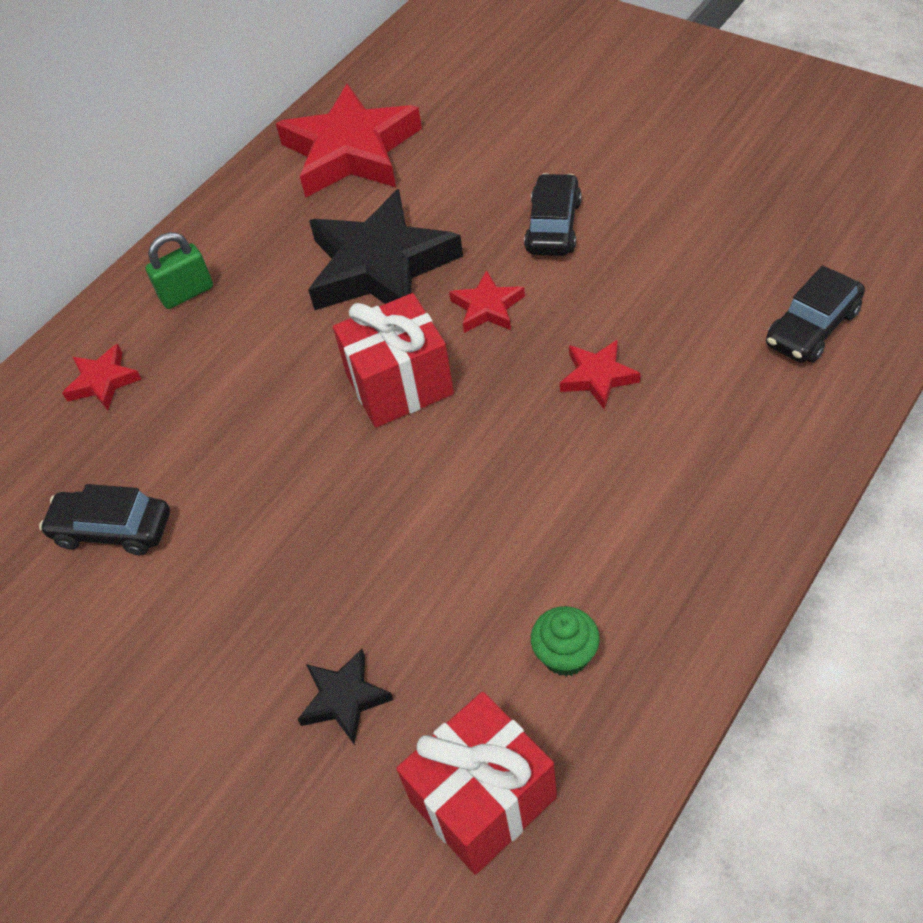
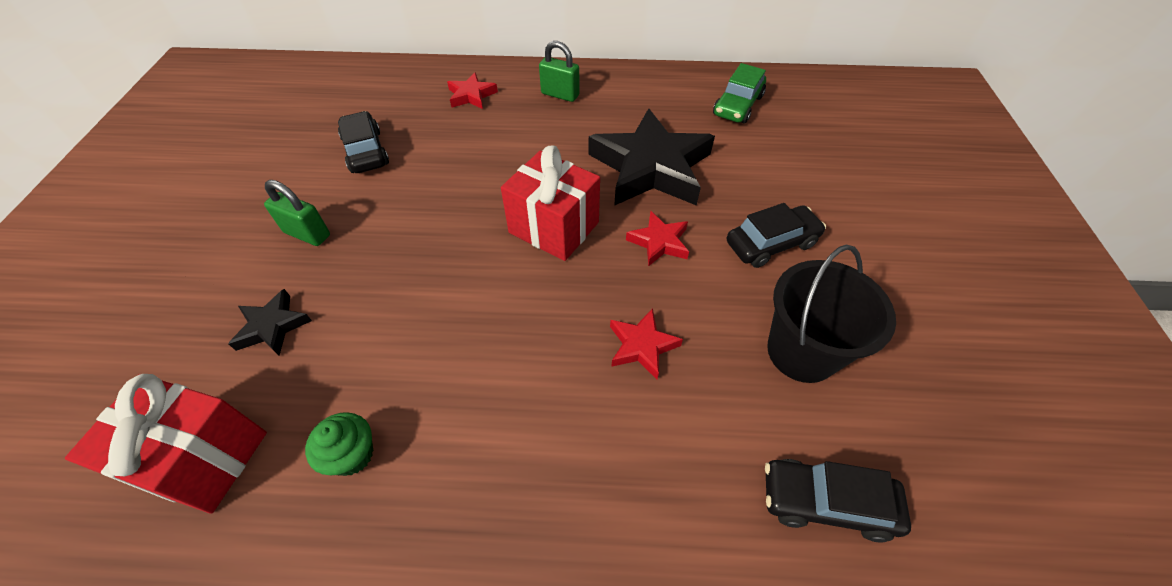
camera: 50 degrees right, 0 degrees up
red star [276,83,422,197] -> green car [713,63,766,123]
none -> green padlock [264,180,330,246]
none -> black bucket [767,245,896,383]

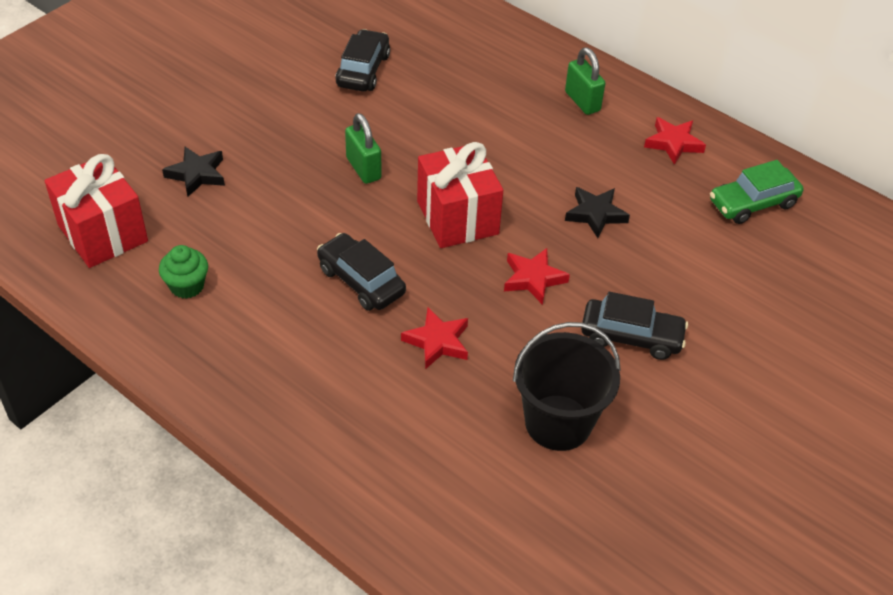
camera: 35 degrees right, 5 degrees down
green padlock [264,180,330,246] -> green padlock moved to [345,113,382,184]
red star [447,73,498,109] -> red star moved to [644,117,706,165]
black star [589,108,715,206] -> black star [565,187,630,238], size x0.45
black car [765,459,911,542] -> black car moved to [317,233,406,311]

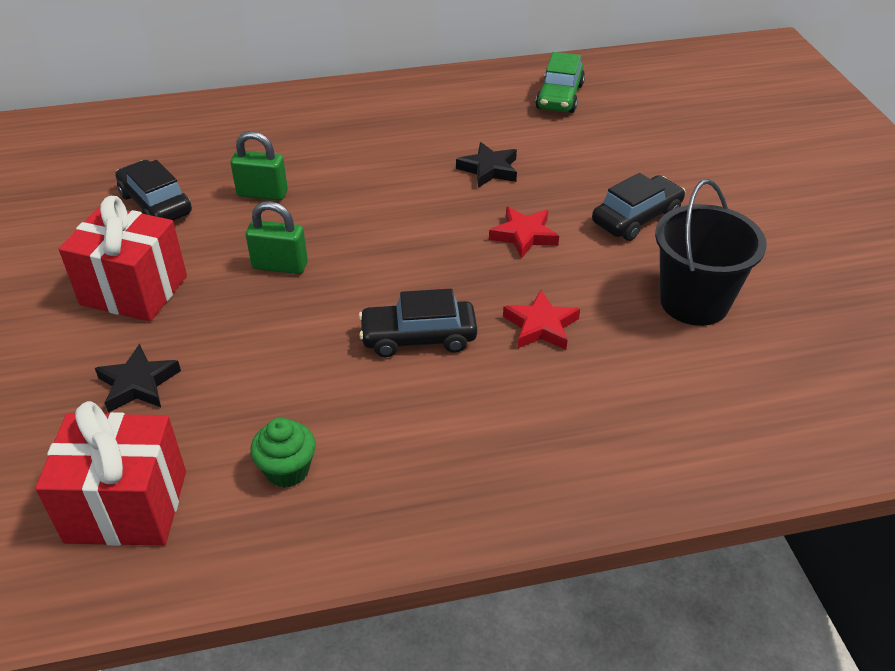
camera: 50 degrees left, 5 degrees down
red gift [417,142,503,248] -> red gift moved to [59,196,187,322]
green padlock [565,47,606,115] -> green padlock moved to [231,131,288,201]
red star [644,117,706,165] -> none

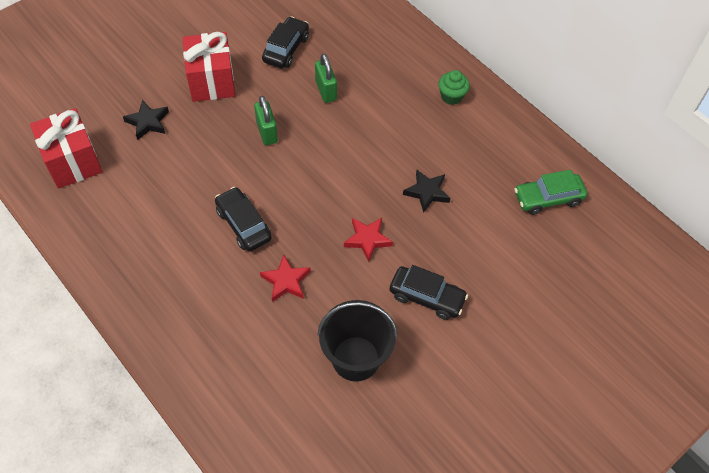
camera: 60 degrees right, 15 degrees up
green cupcake [250,418,316,488] -> green cupcake moved to [438,70,470,105]

